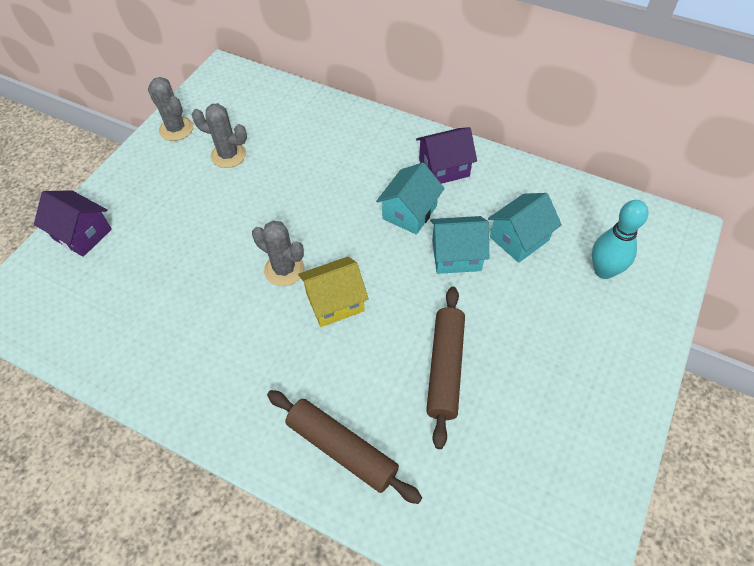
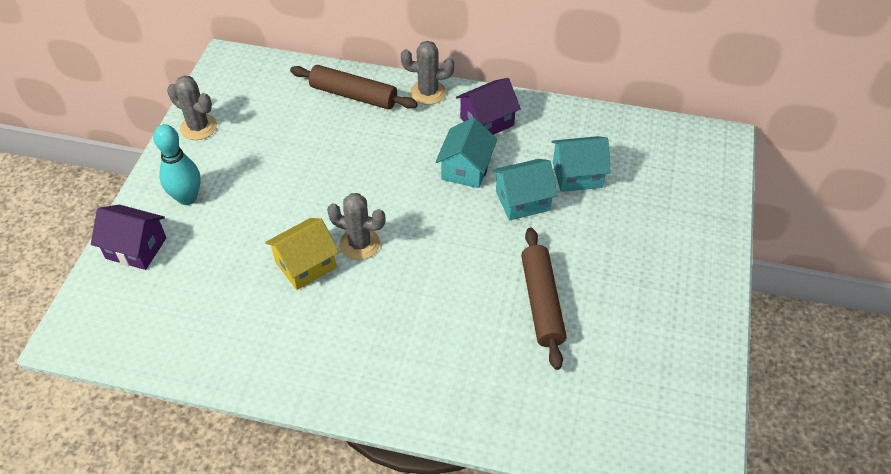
camera: 15 degrees left, 5 degrees down
grey cactus [192,103,247,168] -> grey cactus moved to [401,41,454,105]
brown rolling pin [267,390,422,504] -> brown rolling pin moved to [290,65,418,109]
yellow house [298,257,369,327] -> yellow house moved to [265,218,339,290]
turquoise house [488,193,562,263] -> turquoise house turned 45 degrees clockwise [551,136,611,192]
turquoise bowling pin [592,200,648,279] -> turquoise bowling pin moved to [153,124,201,205]

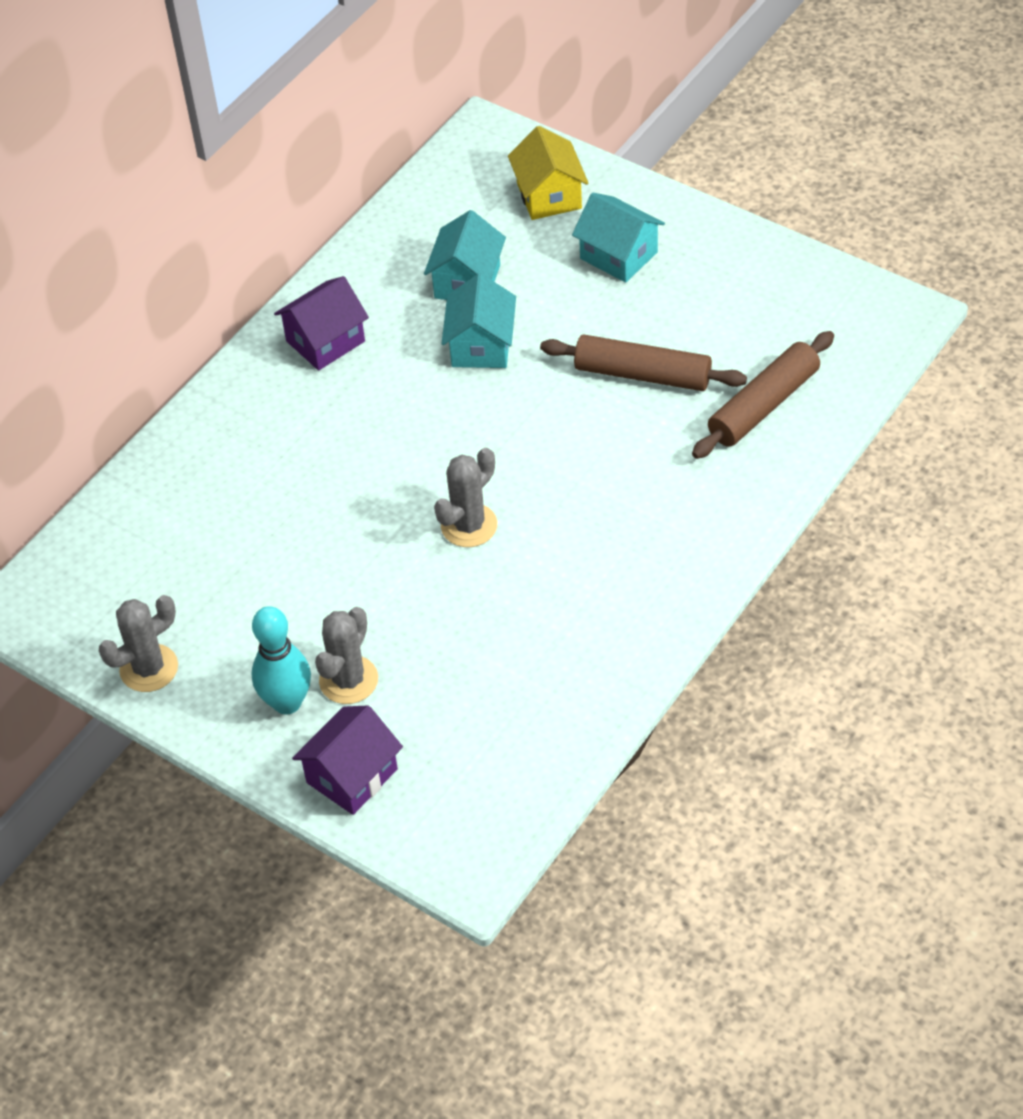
camera: 65 degrees left, 0 degrees up
yellow house [265,218,339,290] -> yellow house moved to [508,126,588,220]
brown rolling pin [290,65,418,109] -> brown rolling pin moved to [692,331,834,459]
grey cactus [401,41,454,105] -> grey cactus moved to [315,607,378,704]
turquoise house [436,117,497,188] -> turquoise house moved to [572,193,665,283]
purple house [456,78,521,135] -> purple house turned 60 degrees clockwise [274,276,369,371]

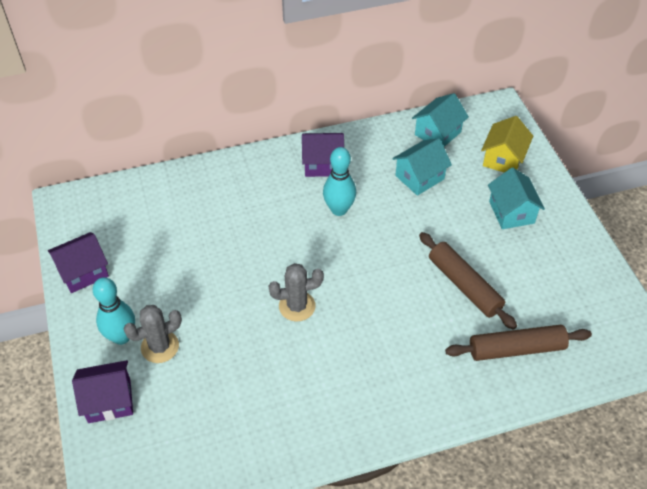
camera: 35 degrees right, 0 degrees up
grey cactus [99,595,178,692] -> purple house [48,232,109,293]
turquoise house [441,273,516,368] -> turquoise house moved to [412,93,469,147]
none -> turquoise bowling pin [323,147,356,216]

